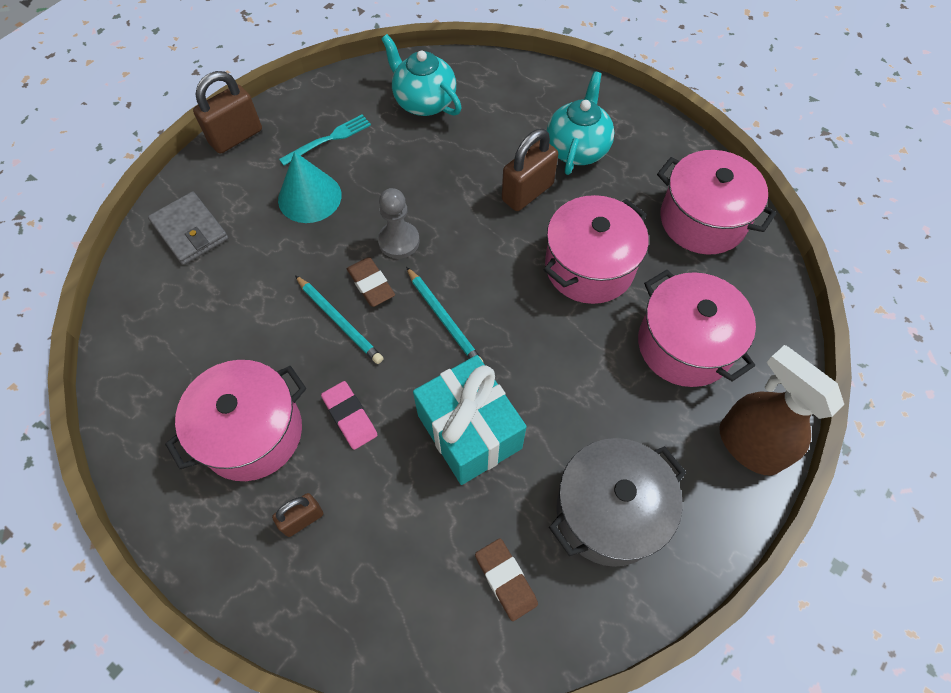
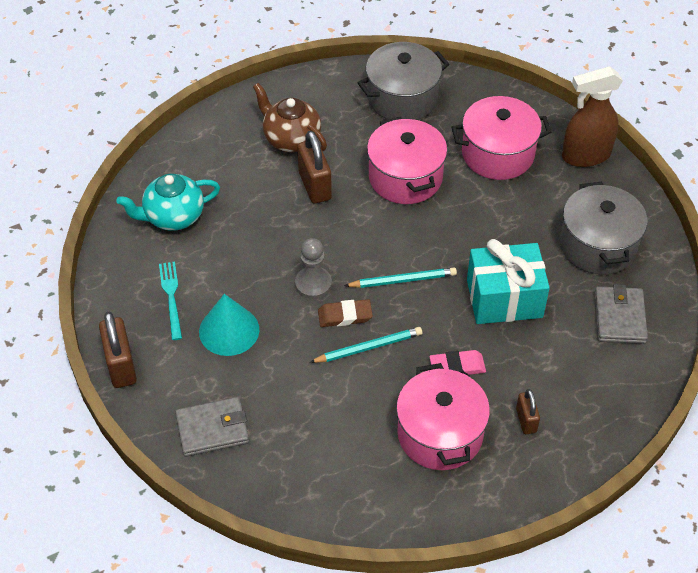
camera: 65 degrees left, 10 degrees down
brown eraser [475,538,538,621] -> grey wallet [595,284,648,344]
turquoise teapot [547,71,615,175] -> brown teapot [253,83,327,152]
pink pot [657,150,777,255] -> grey pot [358,42,449,120]

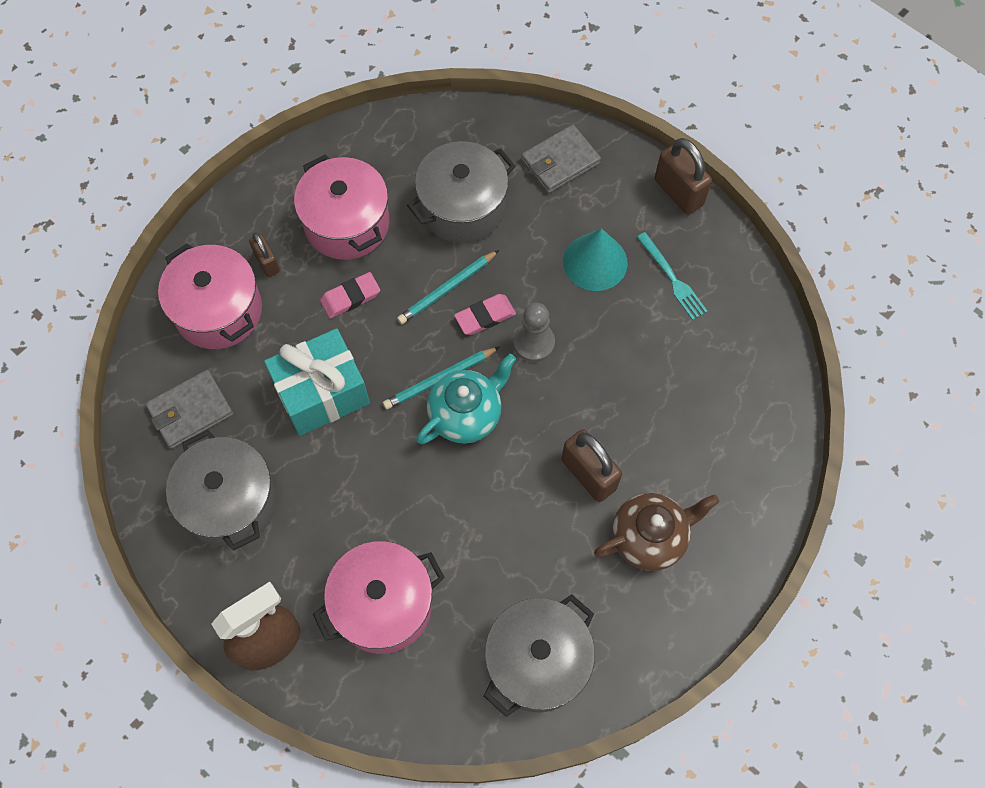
camera: 160 degrees right, 15 degrees up
turquoise teapot [116,173,220,231] -> turquoise teapot moved to [416,354,516,444]
brown teapot [253,83,327,152] -> brown teapot turned 45 degrees counterclockwise [594,493,719,571]
brown eraser [318,299,373,327] -> pink eraser [454,294,516,335]
pink pot [367,117,447,204] -> pink pot moved to [158,243,262,349]
grey wallet [595,284,648,344] -> grey wallet turned 75 degrees clockwise [145,370,234,449]
none -> grey pot [407,141,516,243]

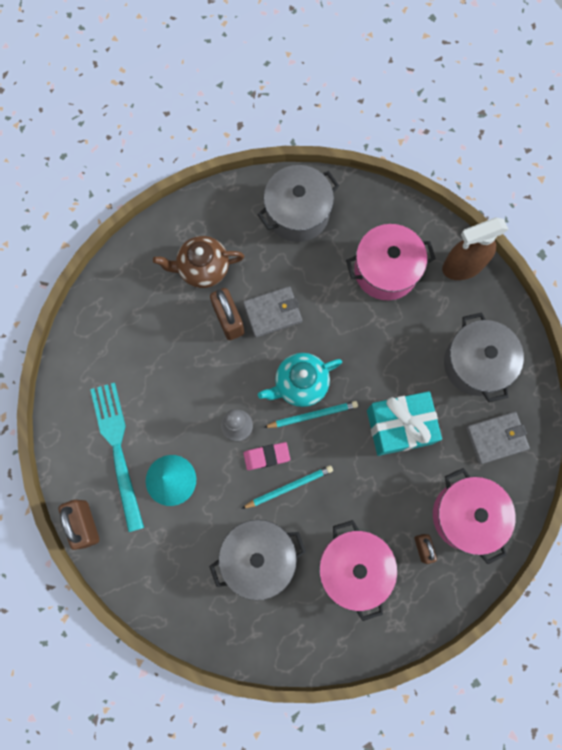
camera: 165 degrees left, 10 degrees up
pink eraser [320,272,380,319] -> none
grey wallet [521,124,601,193] -> grey wallet moved to [243,286,302,338]
turquoise fork [637,232,708,320] -> turquoise fork [90,383,144,532], size x1.82

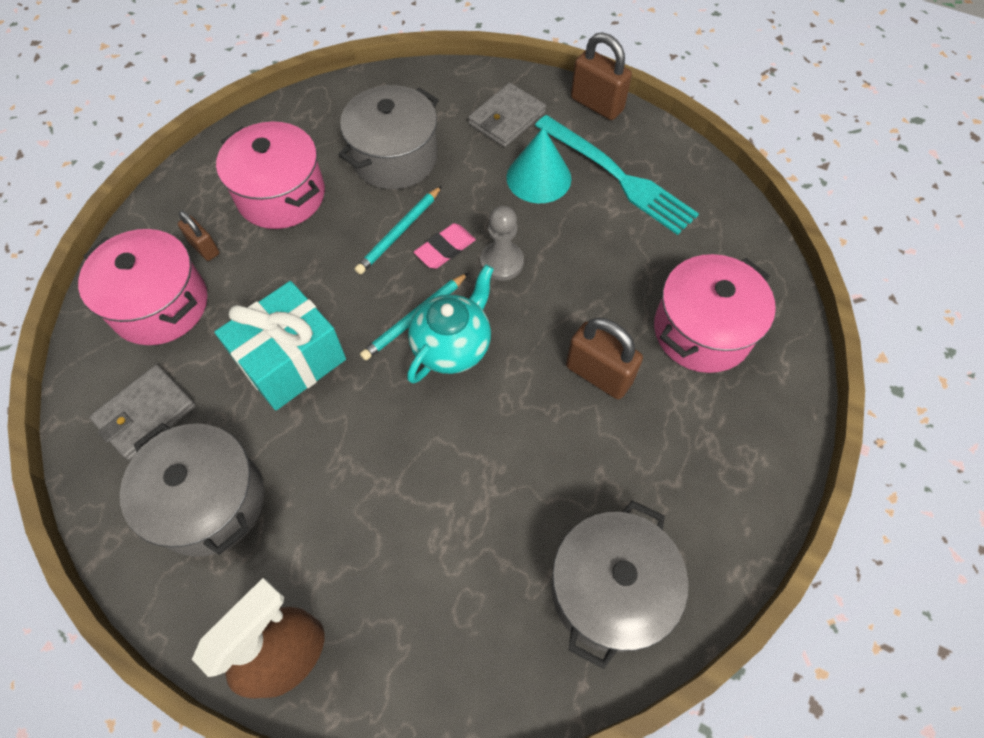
camera: 150 degrees right, 15 degrees down
brown teapot [153,236,245,288] -> none
grey wallet [243,286,302,338] -> grey wallet moved to [468,83,546,147]
pink pot [346,224,436,300] -> pink pot moved to [654,254,776,373]

